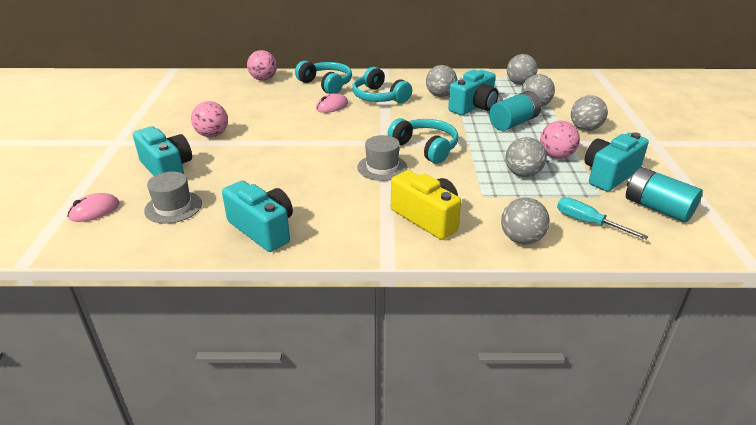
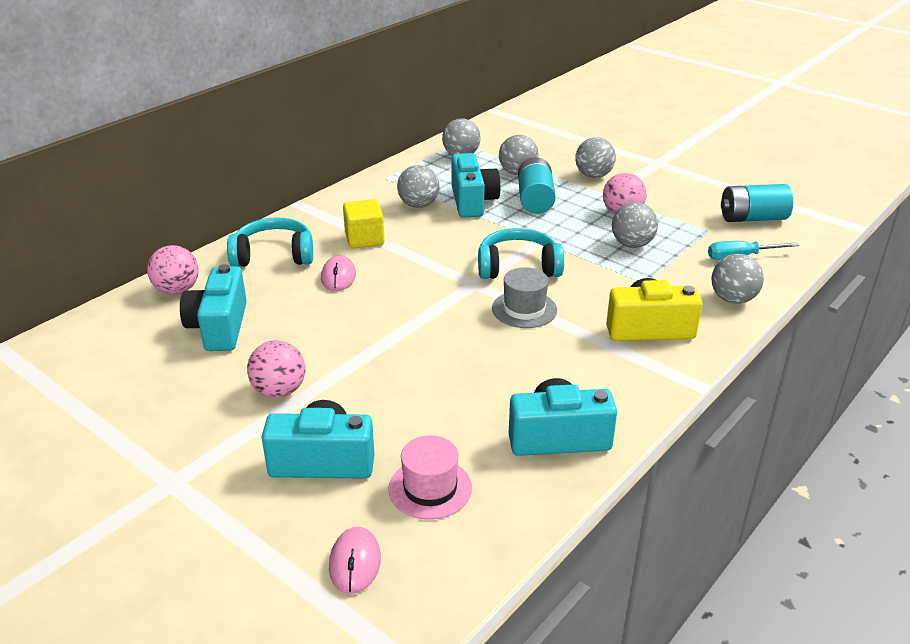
camera: 50 degrees left, 0 degrees up
grey hat [144,172,202,224] -> pink hat [389,435,472,520]
turquoise headphones [352,67,412,103] -> yellow cube [343,199,385,248]
turquoise camera [584,132,649,191] -> turquoise camera moved to [180,264,247,351]

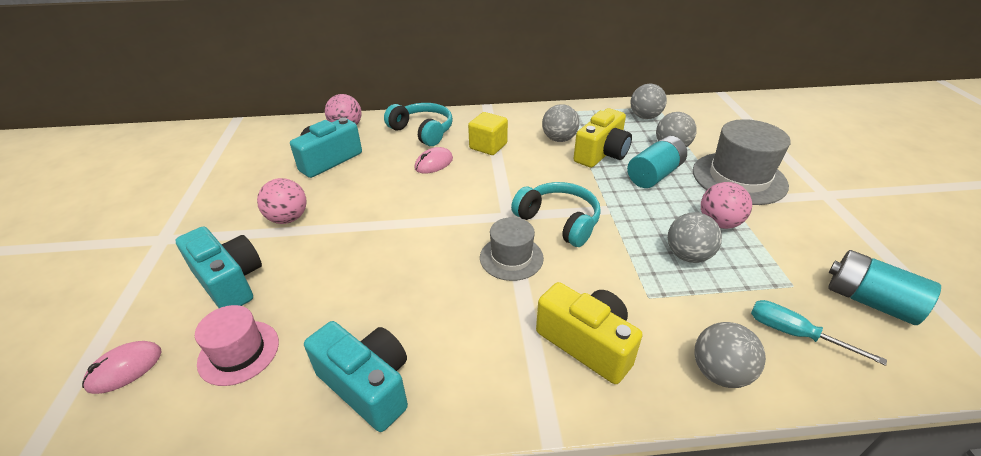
camera: 45 degrees right, 5 degrees up
turquoise camera [451,153,501,218] -> yellow camera [573,108,632,168]
grey ball [575,137,616,178] -> grey hat [693,119,791,205]

